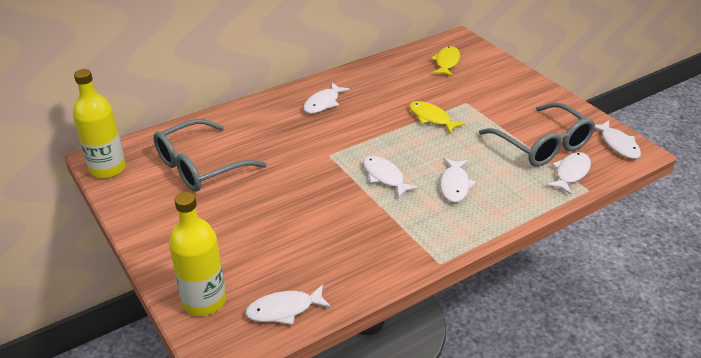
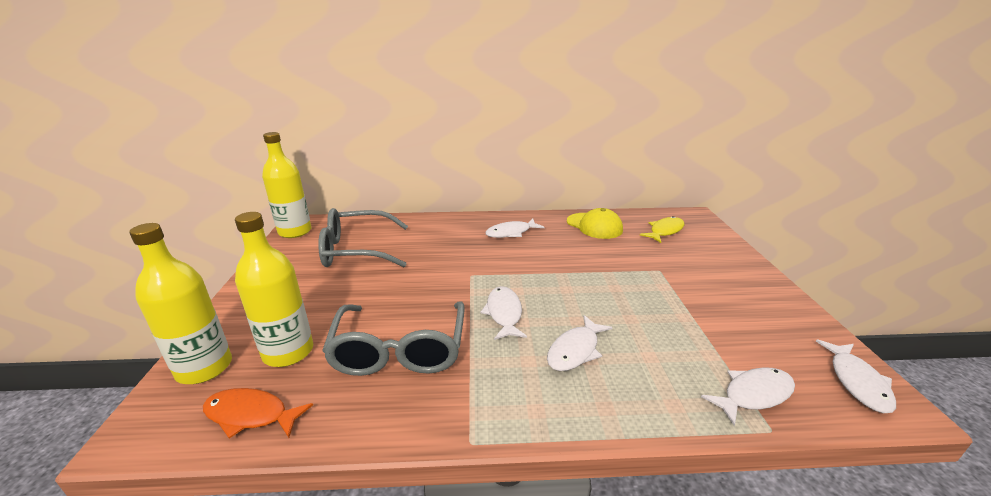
camera: 30 degrees right, 10 degrees down
white fish [245,284,331,325] -> orange fish [203,388,313,439]
yellow fish [409,101,465,134] -> none
grey glasses [479,102,595,166] -> grey glasses moved to [322,302,465,376]
none -> yellow bottle [235,212,313,367]
none -> yellow cap [567,208,623,239]

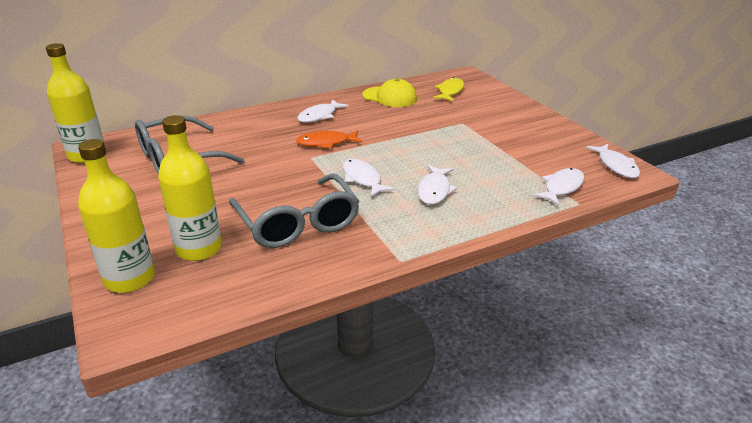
camera: 25 degrees left, 5 degrees up
orange fish [203,388,313,439] -> orange fish moved to [296,130,362,149]

